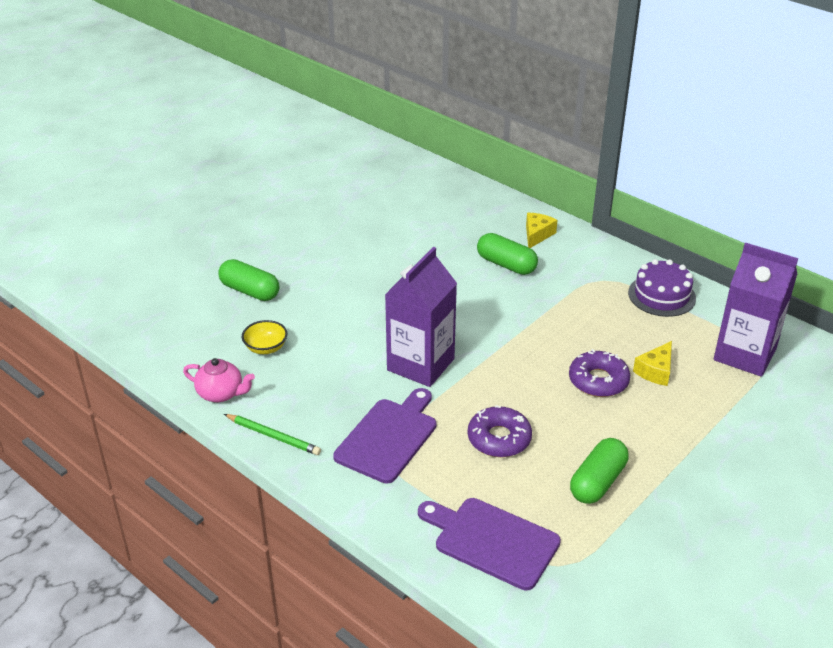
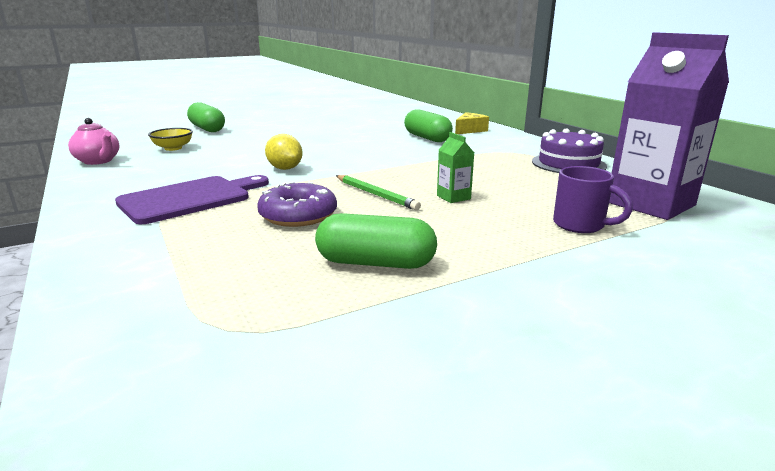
camera: 20 degrees right, 15 degrees down
green pencil [224,414,321,455] -> green pencil moved to [336,175,421,210]
purple carton [385,247,457,387] -> yellow lemon [265,134,303,170]
purple cutting board [418,498,561,590] -> none
purple donut [569,349,630,397] -> green carton [437,132,474,203]
green capsule [570,438,629,504] -> green capsule turned 45 degrees clockwise [315,213,437,269]
yellow cheese [633,341,672,386] -> none
none -> purple mug [553,166,633,233]

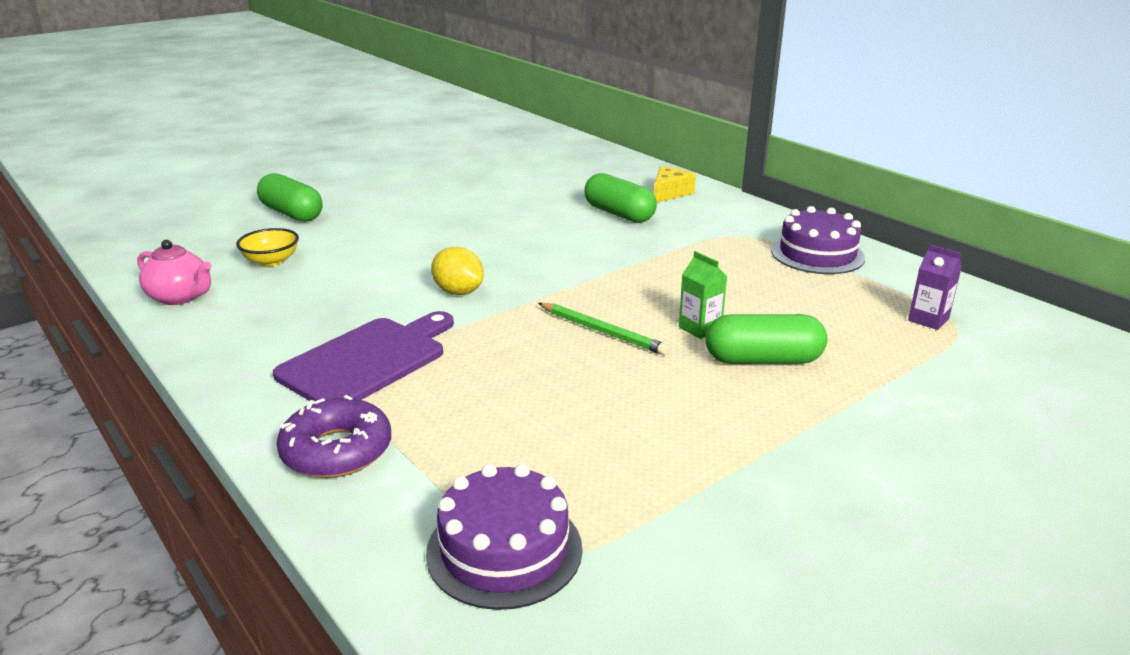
camera: 10 degrees left, 5 degrees up
purple donut [257,181,337,227] -> purple donut moved to [276,395,391,478]
green capsule [315,213,437,269] -> green capsule moved to [706,314,827,364]
purple mug [553,166,633,233] -> none
purple carton [609,32,729,220] -> purple carton [908,244,962,330], size x0.41
none -> purple cake [426,464,582,610]

